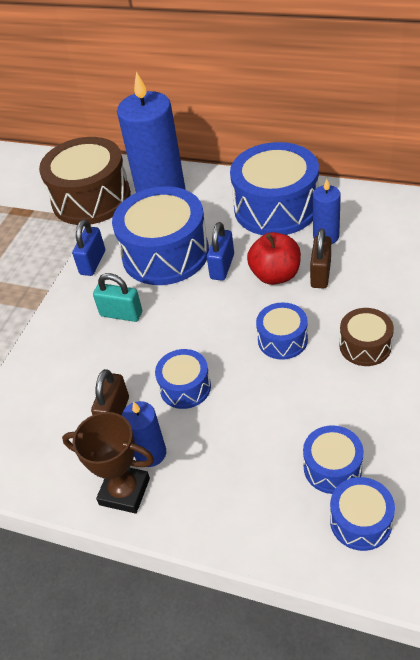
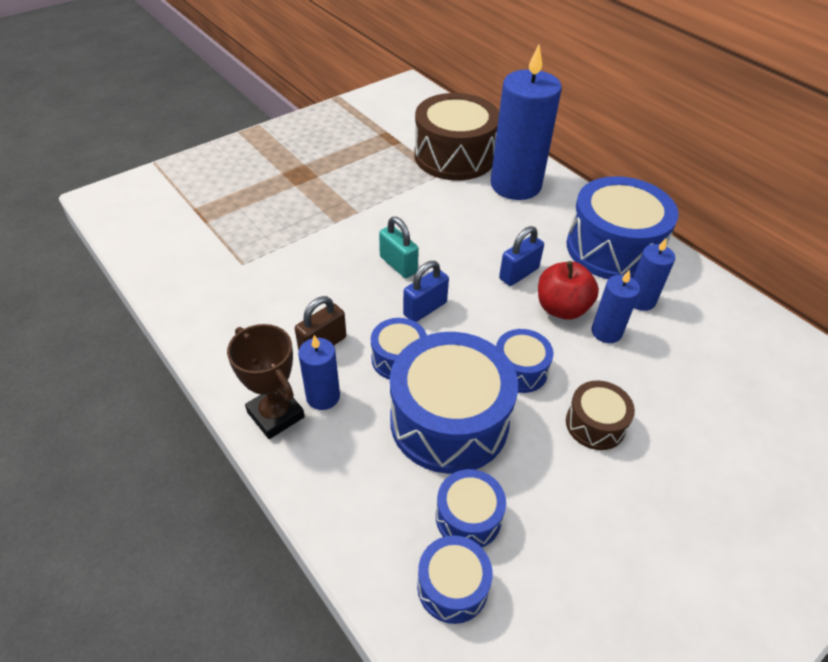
camera: 25 degrees right, 0 degrees up
blue padlock [72,219,105,276] -> blue padlock moved to [403,261,449,322]
blue drum [112,186,209,285] -> blue drum moved to [390,332,518,474]
brown padlock [310,228,331,288] -> blue candle [591,269,640,343]

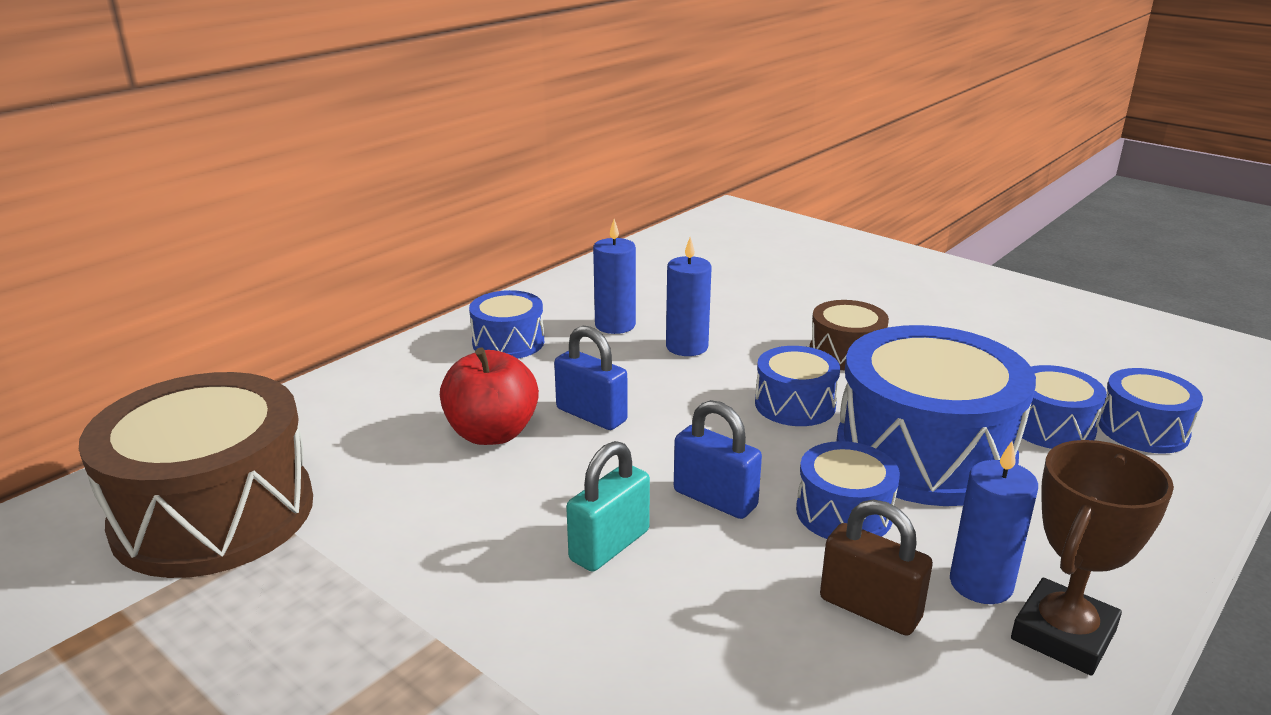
camera: 100 degrees left, 20 degrees down
blue candle [491,45,562,200] -> none
red apple [538,261,599,320] -> red apple moved to [440,347,539,445]
blue drum [567,176,678,279] -> blue drum [469,290,544,359], size x0.50

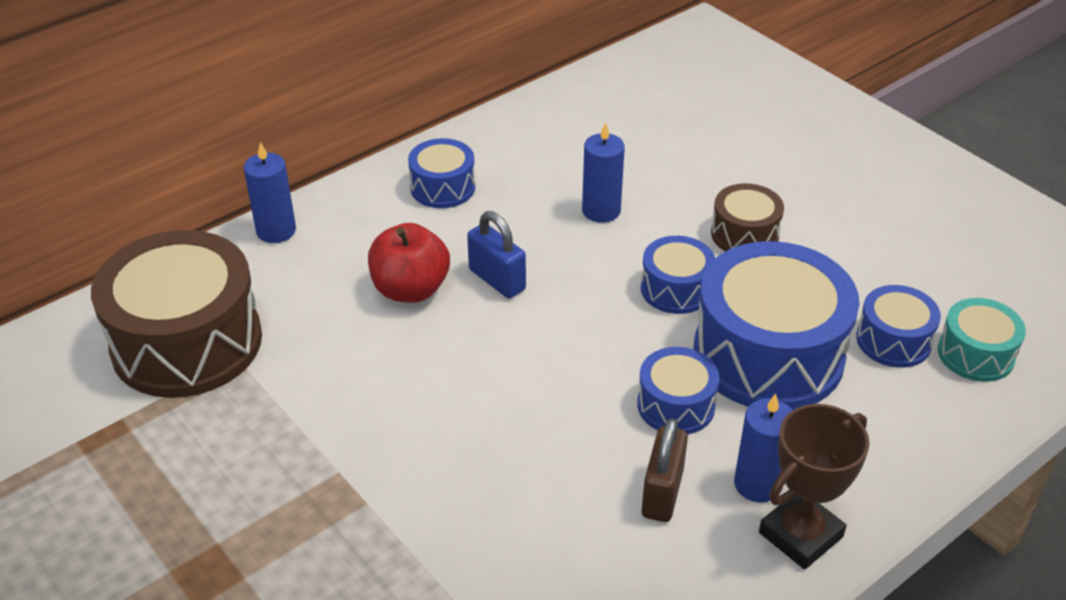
camera: 10 degrees right, 15 degrees up
turquoise padlock [566,441,650,572] -> none
blue candle [593,219,636,334] -> blue candle moved to [244,142,296,243]
blue padlock [674,400,762,519] -> none
brown padlock [820,499,933,636] -> brown padlock turned 60 degrees clockwise [642,418,688,522]
blue drum [1099,368,1203,454] -> turquoise drum [938,298,1026,382]

